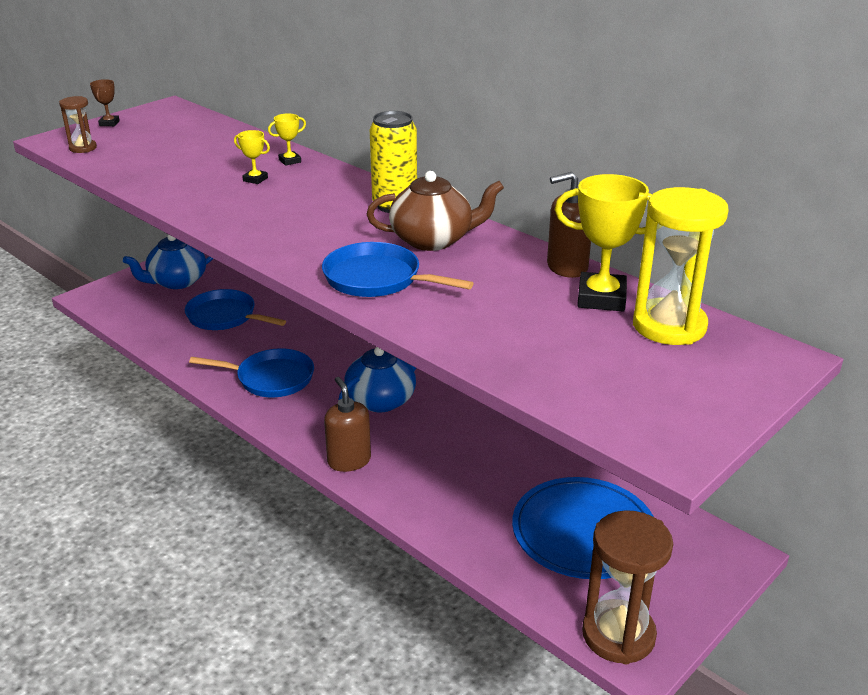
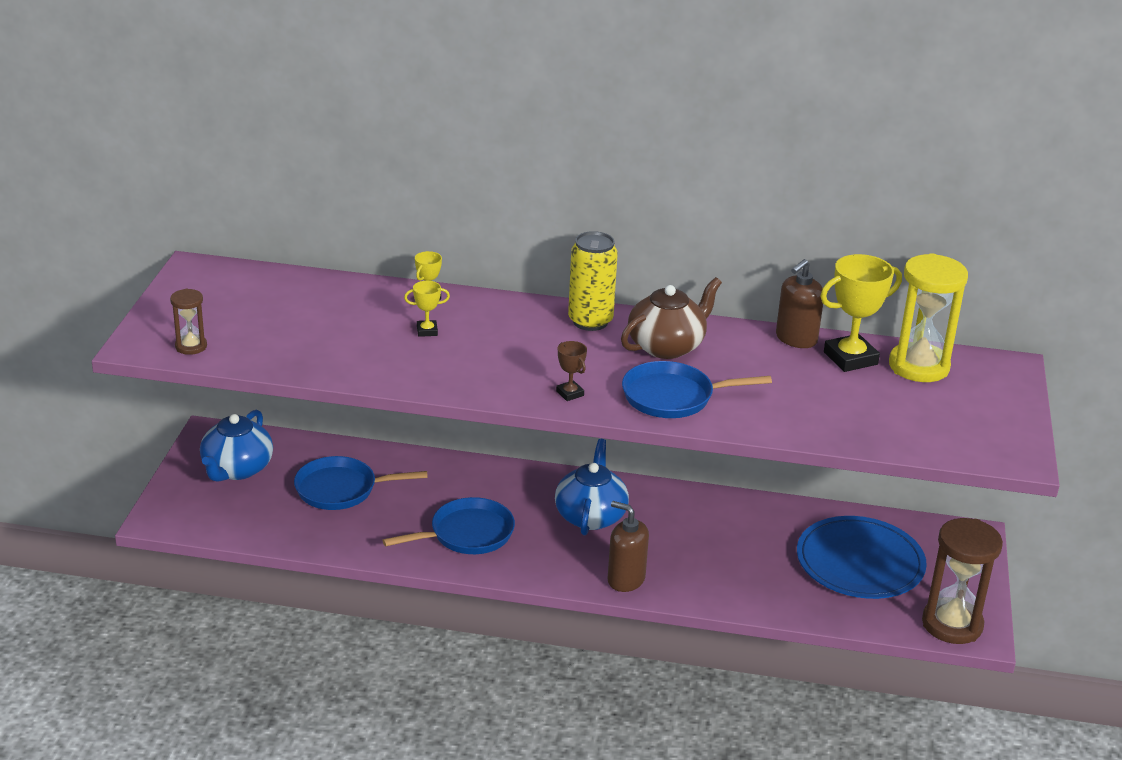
camera: 35 degrees left, 0 degrees up
brown trophy [90,79,120,126] -> brown trophy moved to [556,341,587,401]

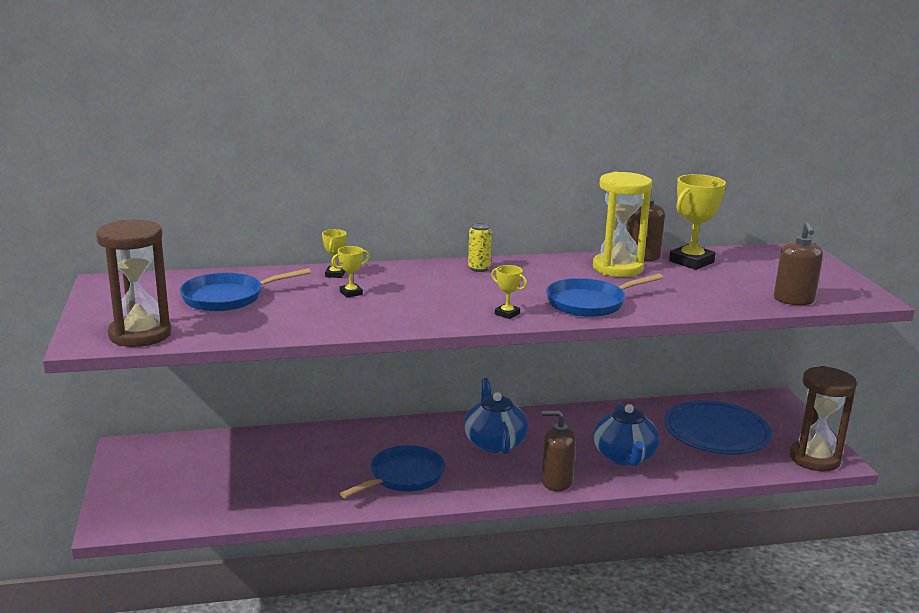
camera: 20 degrees left, 10 degrees down
brown hourglass [170,289,207,355] -> brown hourglass [96,219,171,347], size x1.95
blue teapot [200,410,273,482] -> blue teapot moved to [594,403,659,466]
blue pan [294,456,428,510] -> blue pan moved to [180,268,311,312]
brown trophy [556,341,587,401] -> yellow trophy [491,265,527,319]
yellow can [568,231,618,331] -> yellow can [468,223,492,272], size x0.58
brown teapot [621,277,722,359] -> none
yellow hourglass [889,253,968,382] -> yellow hourglass moved to [593,172,652,277]
none -> brown soap dispenser [774,222,823,305]

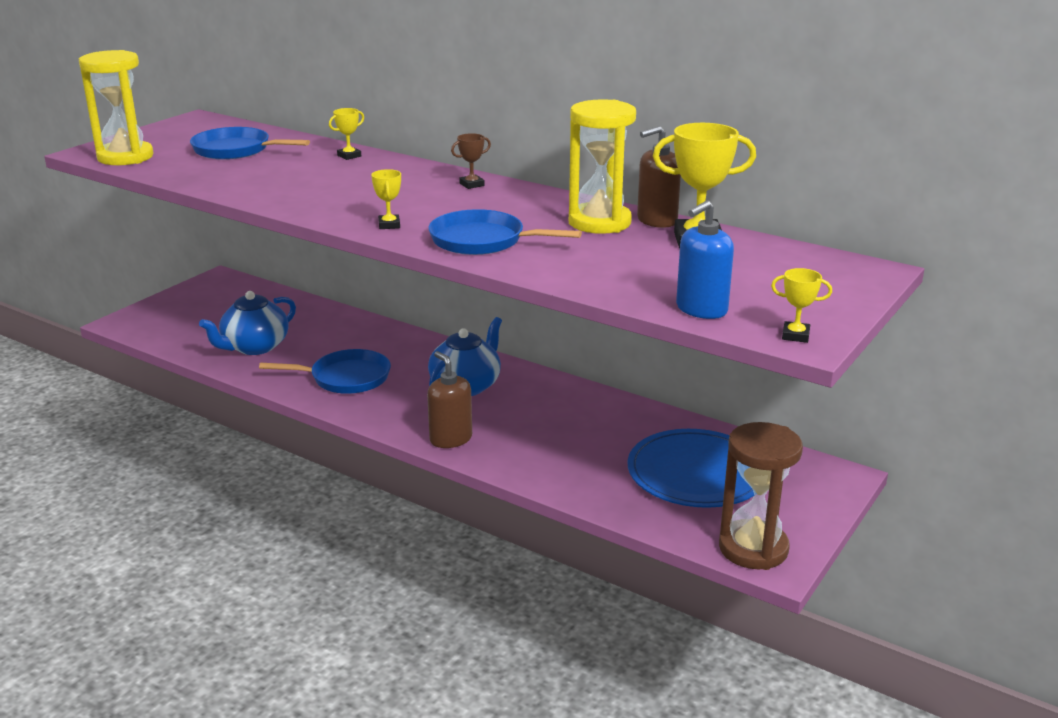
camera: 45 degrees right, 5 degrees up
brown hourglass [96,219,171,347] -> yellow hourglass [79,50,153,165]
yellow trophy [331,246,370,298] -> yellow trophy moved to [771,268,832,343]
yellow can [468,223,492,272] -> brown trophy [451,133,491,189]
blue teapot [594,403,659,466] -> blue teapot moved to [199,291,296,355]
brown soap dispenser [774,222,823,305] -> blue soap dispenser [676,200,734,319]

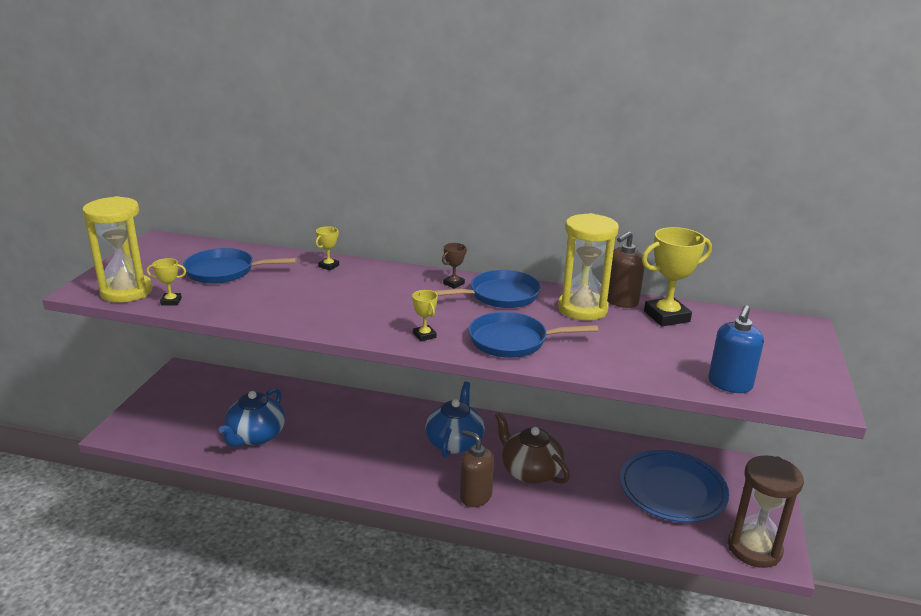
camera: 20 degrees left, 0 degrees up
blue pan [259,349,391,394] -> blue pan moved to [434,270,541,308]
yellow trophy [771,268,832,343] -> yellow trophy moved to [147,258,186,306]
none -> brown teapot [495,412,570,484]

